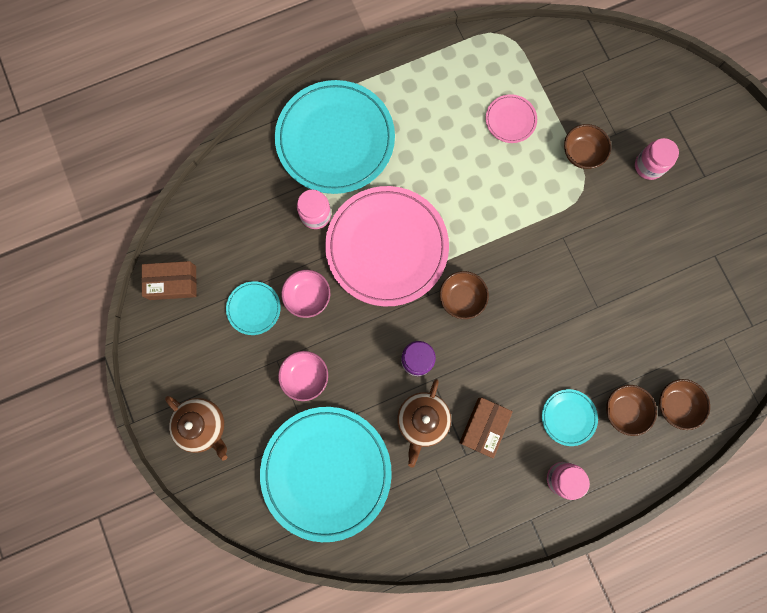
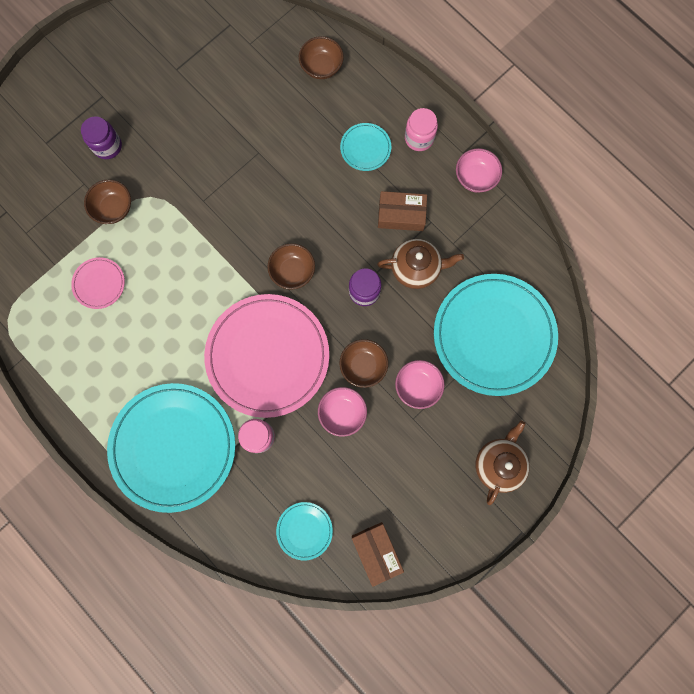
camera: 110 degrees left, 0 degrees up
turquoise plate [226,281,281,335] -> turquoise plate moved to [276,502,333,560]
brown bowl [606,385,657,436] -> brown bowl moved to [340,339,388,388]
pink jar [635,138,679,180] -> purple jar [81,116,122,159]
none -> pink bowl [456,148,502,193]

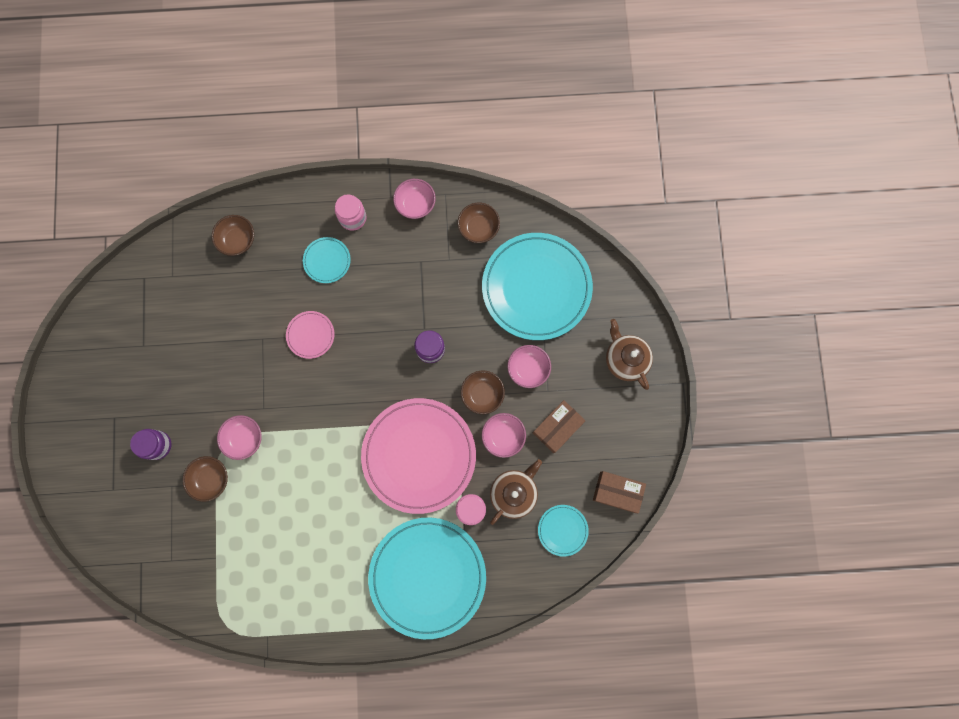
camera: 50 degrees left, 0 degrees up
pink plate [71,257,125,309] -> pink plate moved to [286,311,334,359]
brown bowl [268,243,315,290] -> brown bowl moved to [458,203,500,243]
brown teapot [377,239,464,289] -> brown teapot moved to [490,459,542,525]
brown box [378,191,427,231] -> brown box moved to [533,400,586,453]
none -> pink bowl [217,415,262,460]

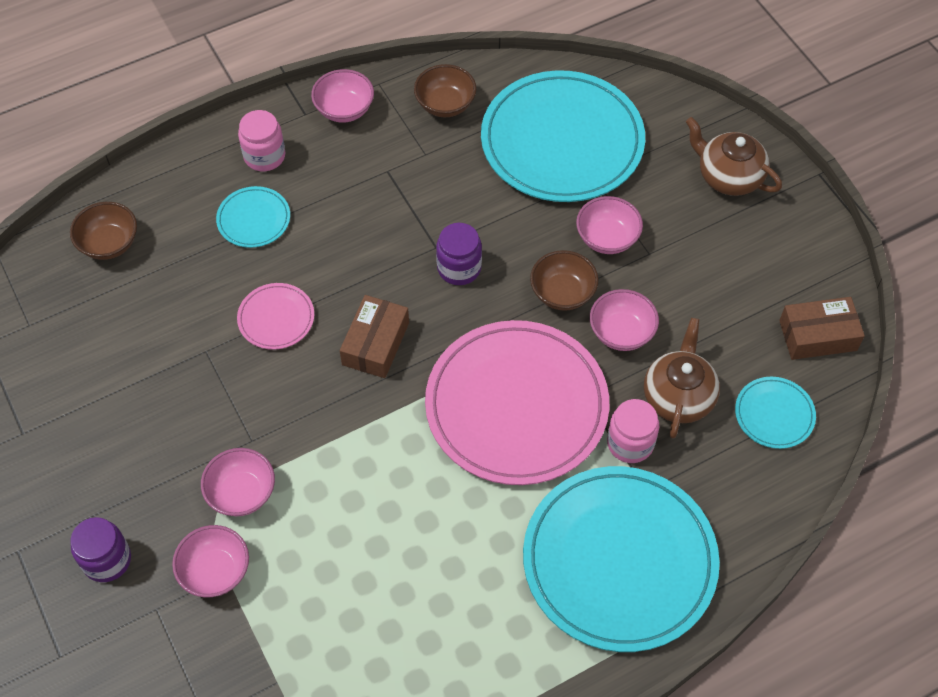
camera: 25 degrees left, 20 degrees down
brown bowl [183,456,228,502] -> pink bowl [172,525,249,597]
brown box [533,400,586,453] -> brown box moved to [340,295,409,378]

